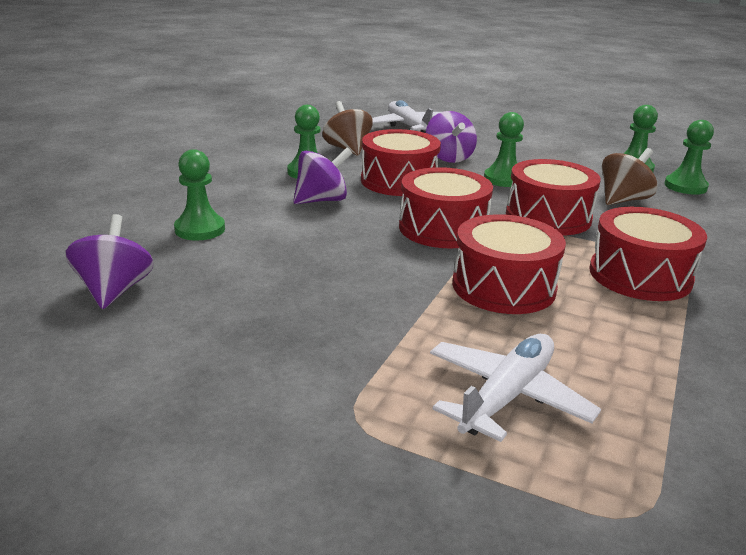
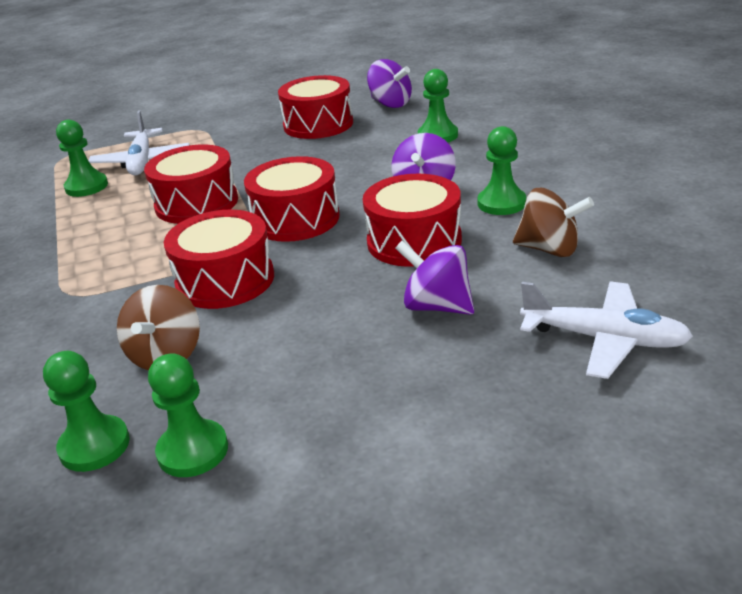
camera: 140 degrees right, 5 degrees up
green pawn [484,112,524,187] -> green pawn moved to [56,120,108,197]
red drum [589,207,707,301] -> red drum moved to [278,75,353,139]

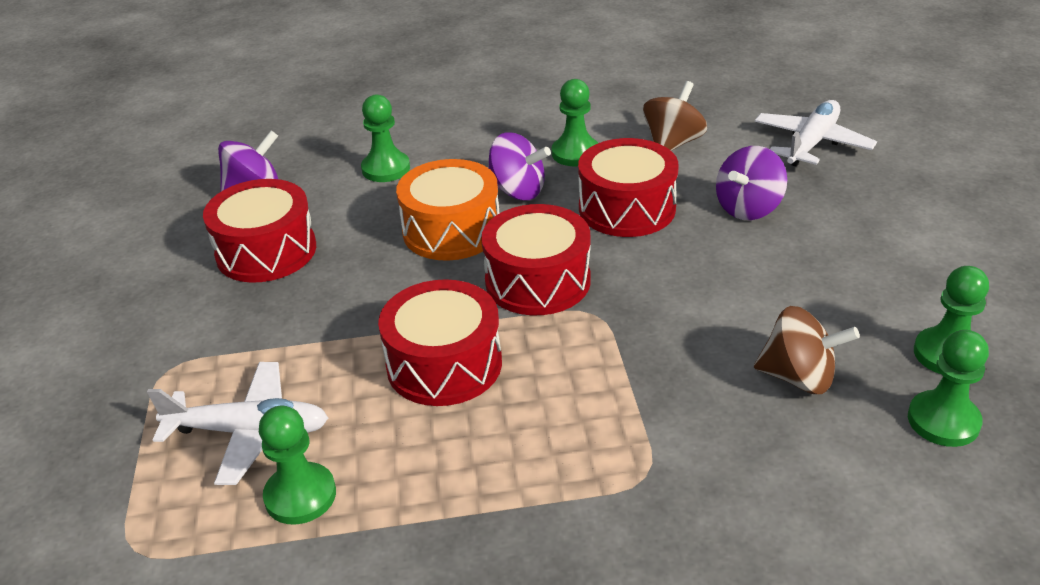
camera: 80 degrees left, 5 degrees up
red drum [164,210,274,309] -> none
none -> orange drum [396,159,499,261]

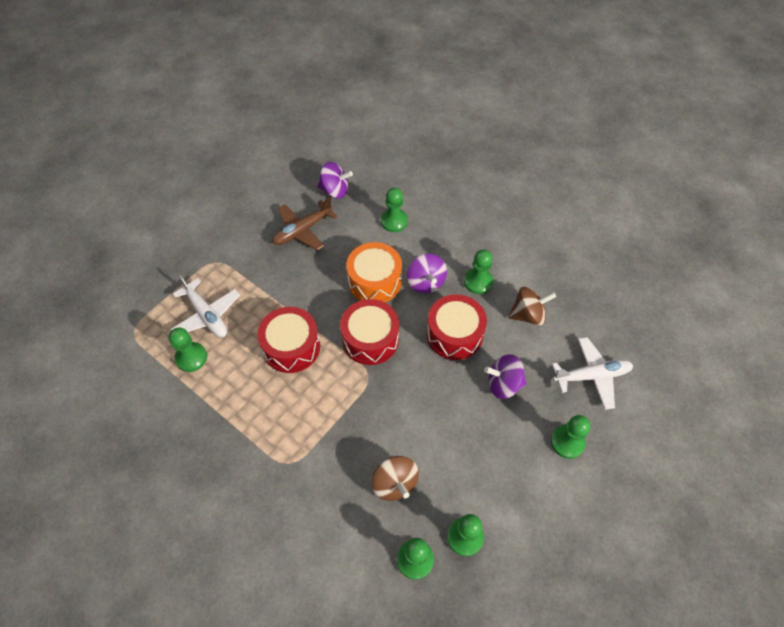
camera: 45 degrees right, 20 degrees up
red drum [203,179,316,283] -> brown plane [272,197,338,251]
none -> green pawn [551,415,590,459]

